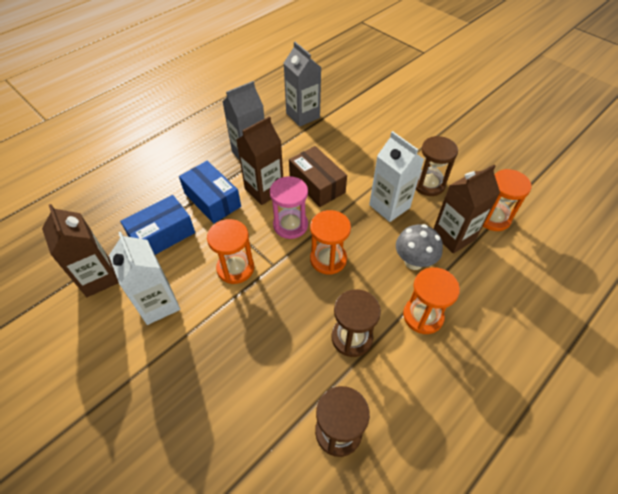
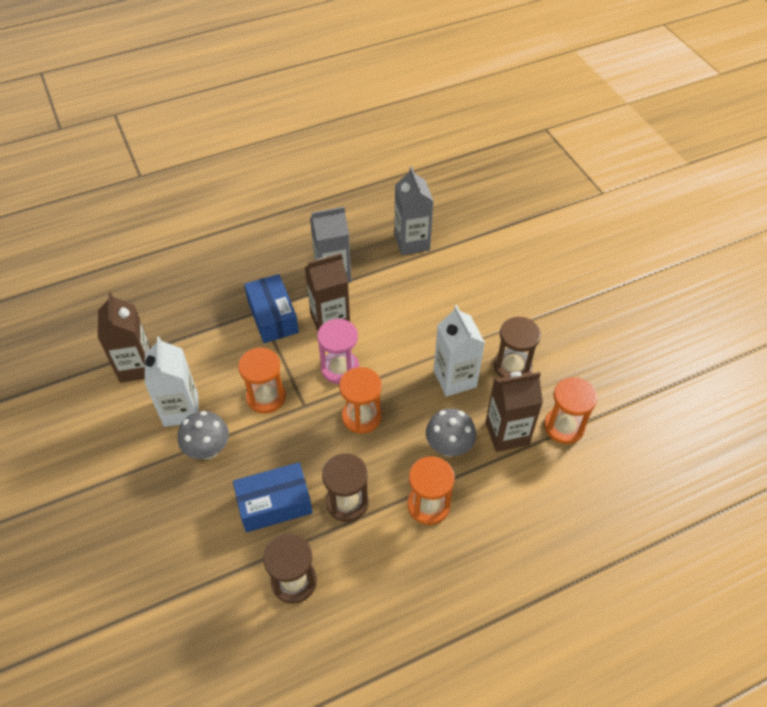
camera: 20 degrees right, 0 degrees up
blue box [120,195,195,255] -> blue box moved to [233,462,313,532]
brown box [289,146,347,207] -> none
none -> grey mushroom [178,411,229,460]

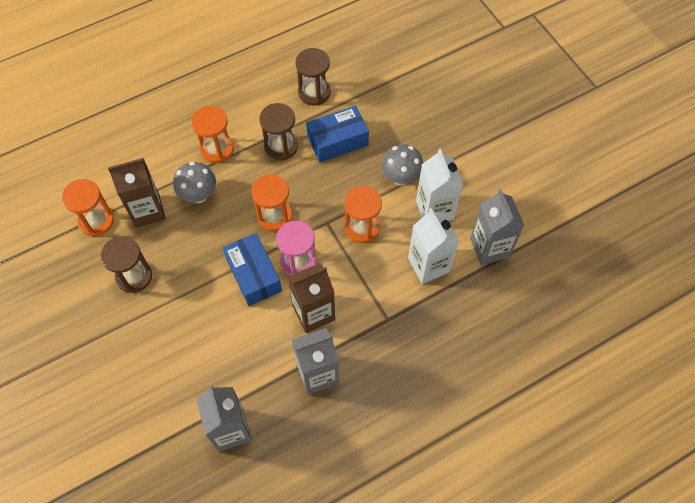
camera: 175 degrees right, 10 degrees up
brown carton [98,292,151,383] -> grey carton [470,189,524,265]
blue box [244,274,299,343] -> blue box moved to [223,233,282,306]
white carton [434,305,485,397] -> white carton moved to [408,208,459,284]

